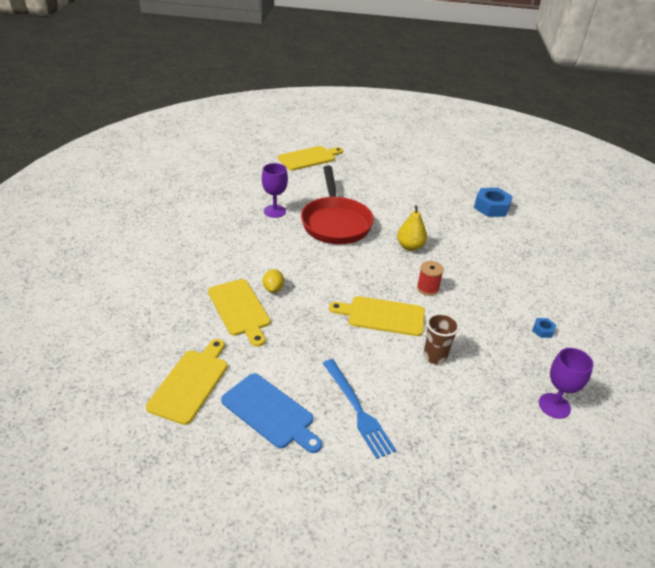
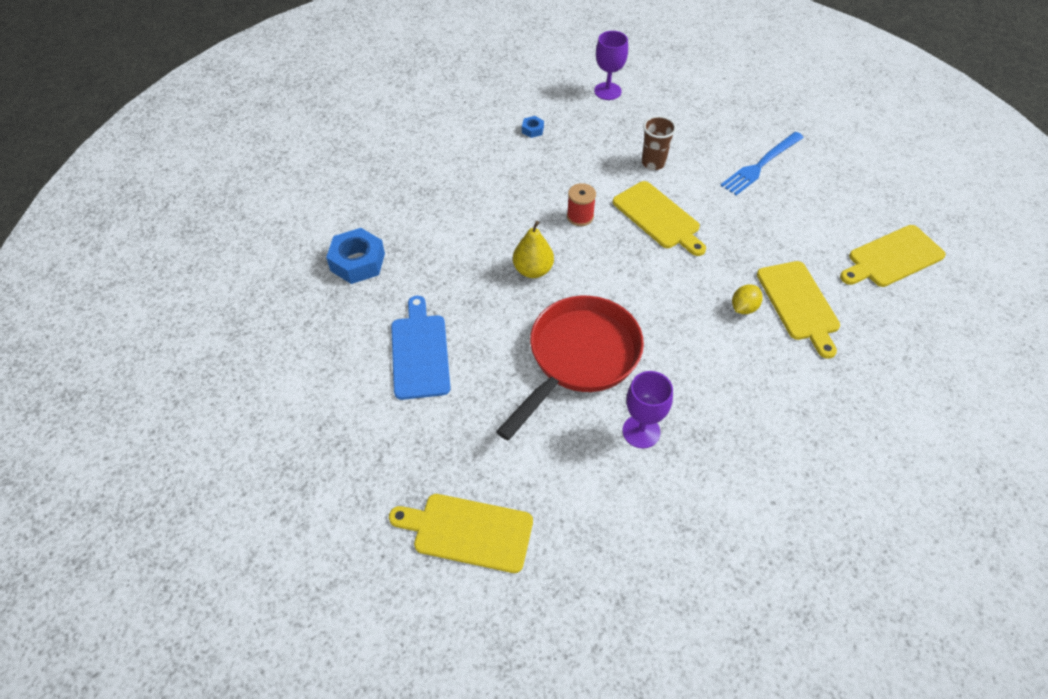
camera: 135 degrees left, 15 degrees up
yellow cutting board [208,279,270,347] -> yellow cutting board turned 150 degrees clockwise [757,261,840,359]
blue cutting board [221,373,322,453] -> blue cutting board moved to [391,296,450,400]
blue fork [323,359,396,459] -> blue fork turned 150 degrees counterclockwise [720,132,804,195]

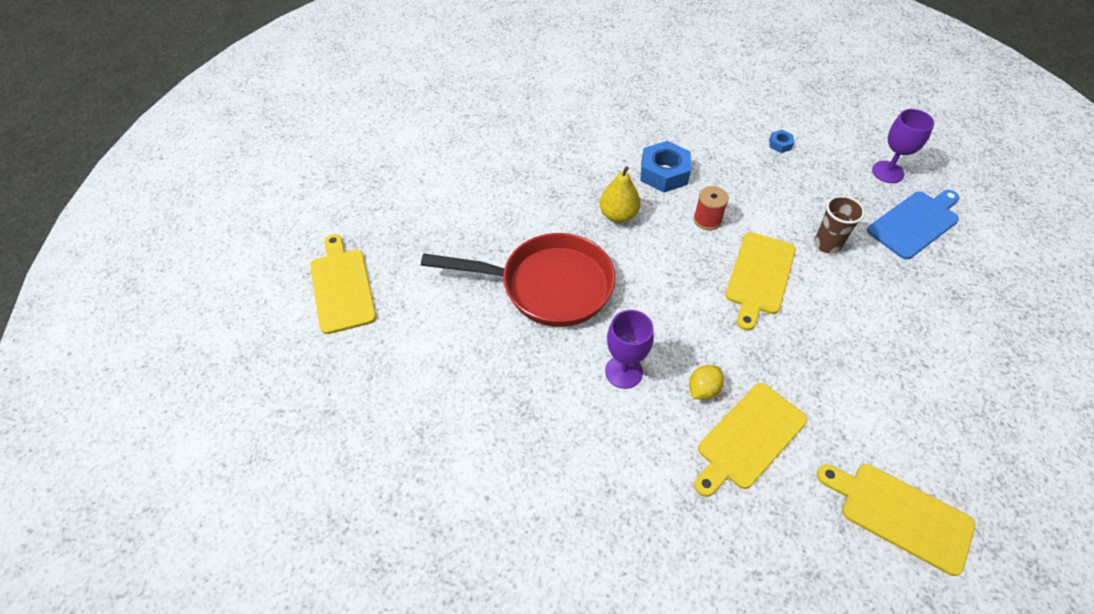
camera: 60 degrees right, 0 degrees up
blue nut [326,228,385,284] -> blue nut moved to [641,141,691,193]
blue cutting board [391,296,450,400] -> blue cutting board moved to [867,190,959,260]
purple goblet [623,371,673,448] -> purple goblet moved to [605,310,654,389]
blue fork [720,132,804,195] -> none
yellow lemon [732,284,763,314] -> yellow lemon turned 60 degrees counterclockwise [689,365,724,400]

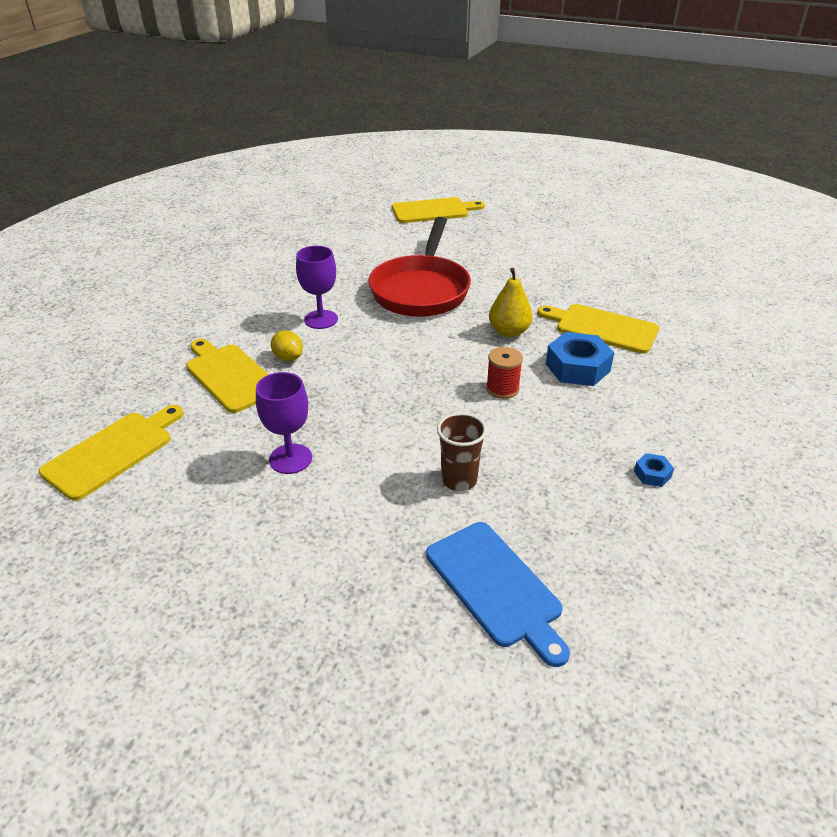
camera: 95 degrees right, 15 degrees down
yellow cutting board [725,232,796,331] -> yellow cutting board moved to [537,304,659,354]
purple goblet [872,109,934,183] -> purple goblet moved to [256,372,312,474]

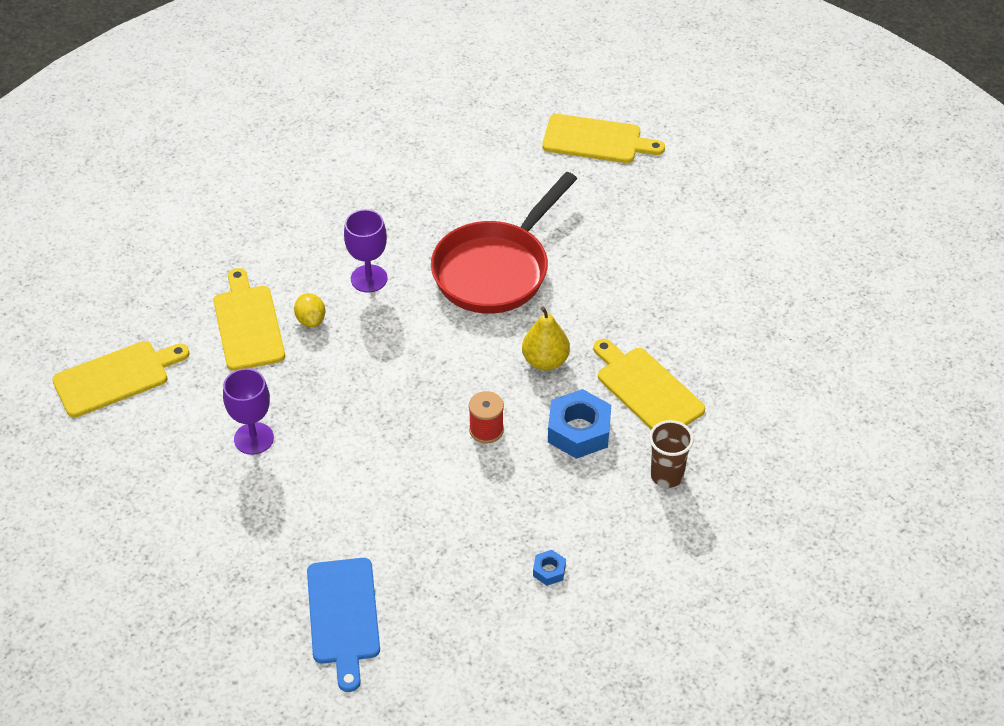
camera: 25 degrees right, 10 degrees up
brown cup [437,412,487,491] -> brown cup moved to [649,420,694,488]

